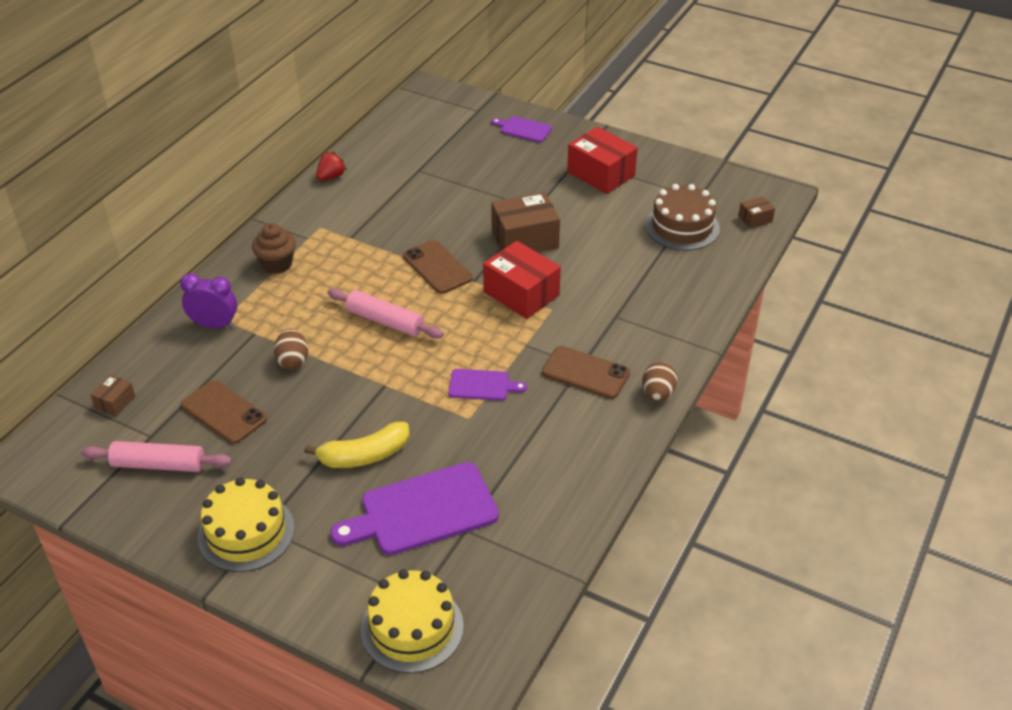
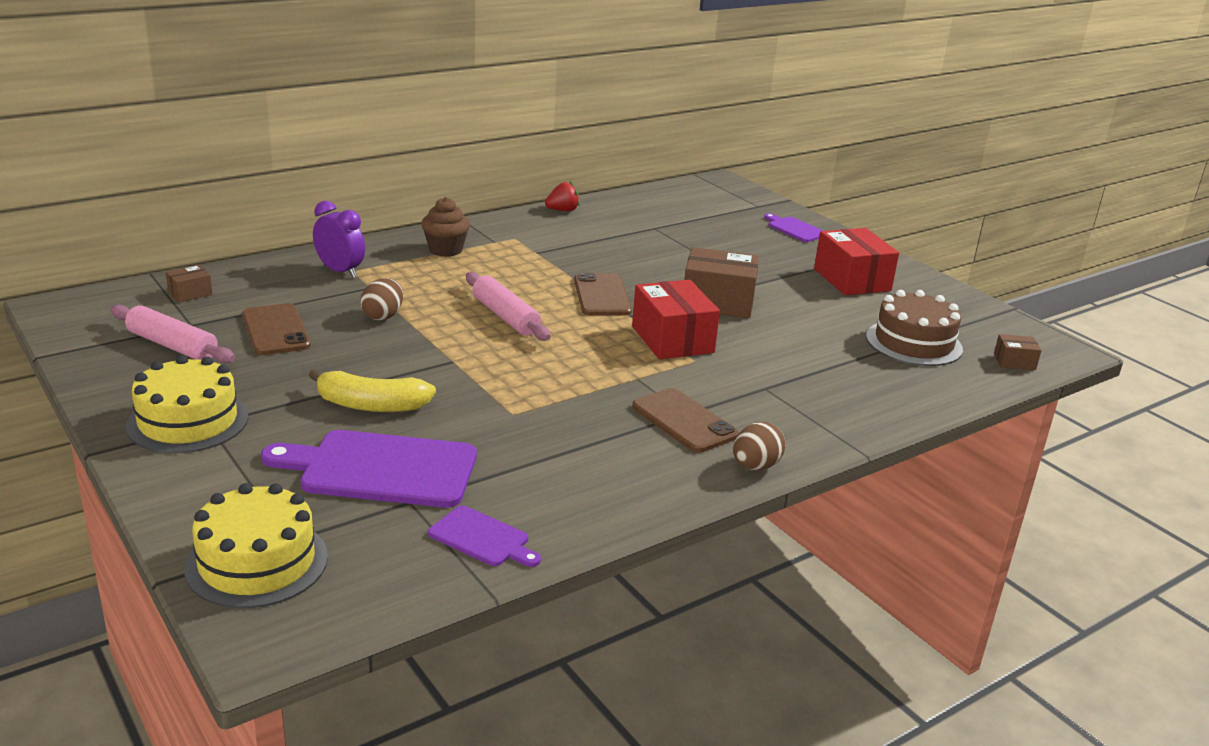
camera: 25 degrees right, 15 degrees down
purple cutting board [449,369,527,401] -> purple cutting board moved to [428,506,541,567]

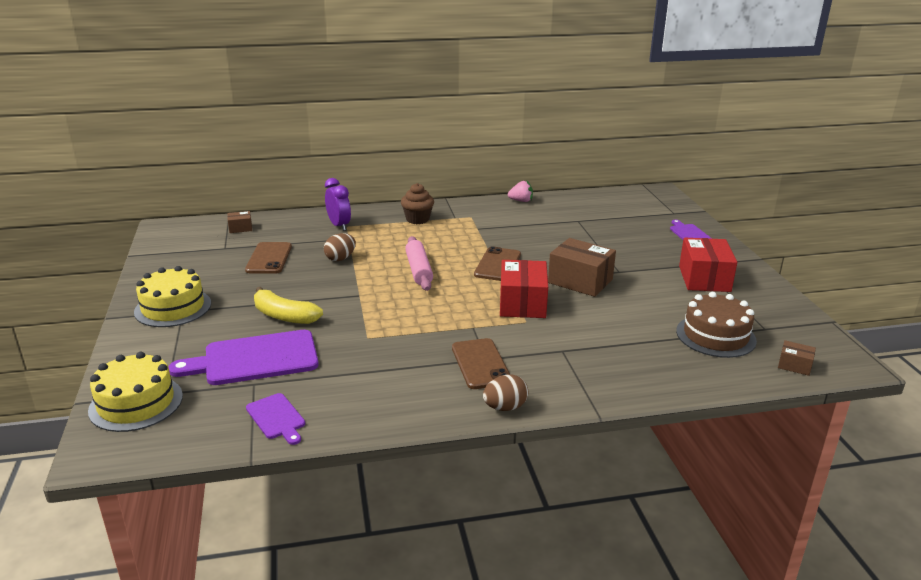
camera: 25 degrees right, 0 degrees up
pink rolling pin [110,305,235,363] -> none
purple cutting board [261,430,477,508] -> purple cutting board turned 45 degrees counterclockwise [168,330,319,385]
red strawberry [545,181,580,211] -> pink strawberry [508,180,533,202]

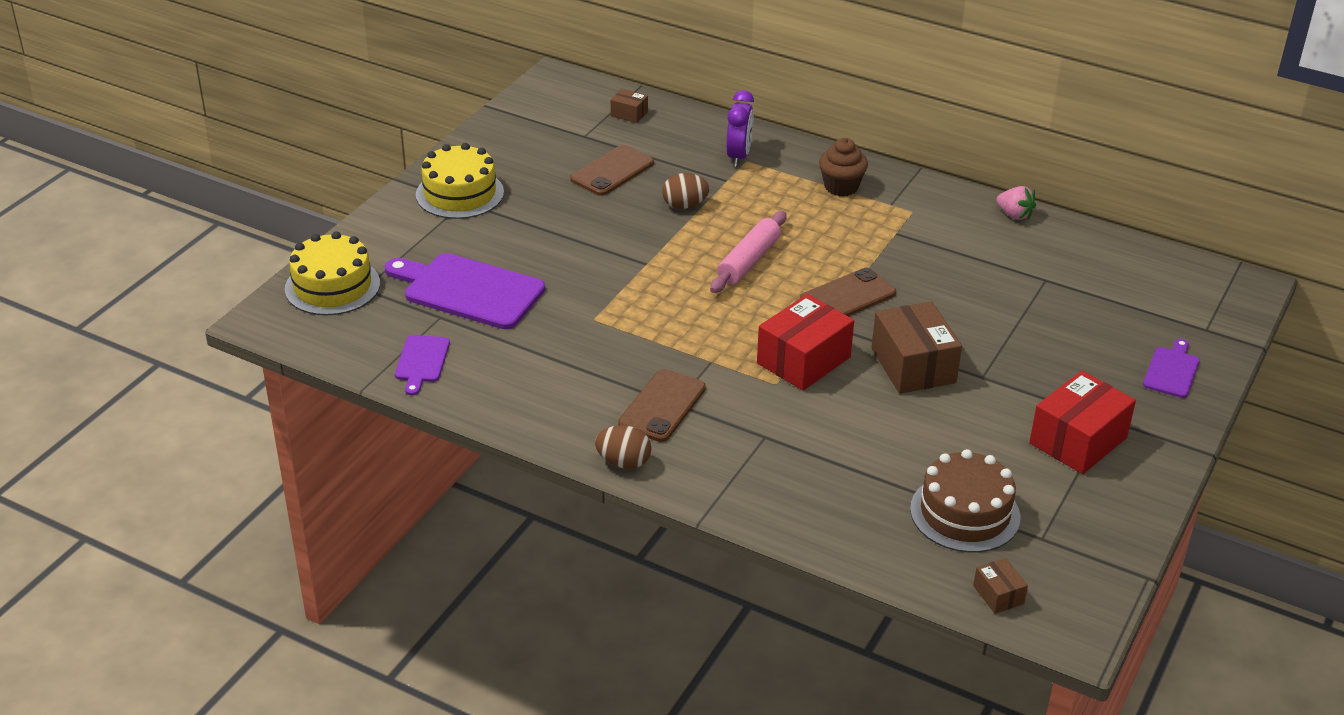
camera: 40 degrees right, 10 degrees up
yellow banana [254,287,323,324] -> none

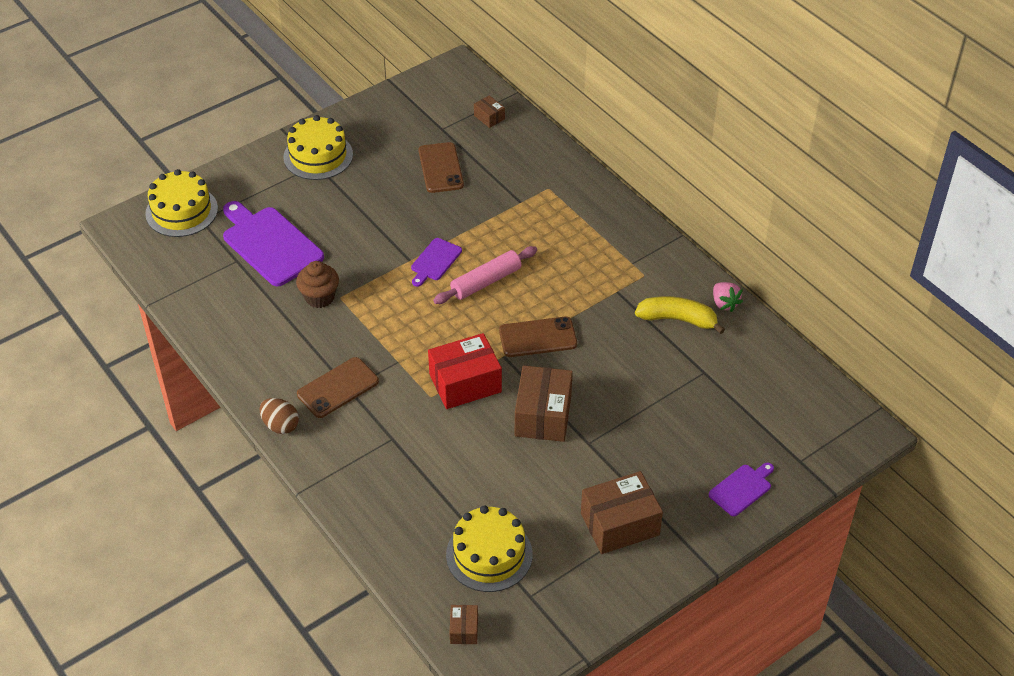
camera: 25 degrees right, 10 degrees up
purple cutting board [395,335,450,395] -> purple cutting board moved to [411,238,462,287]
brown phone [570,145,654,196] -> brown phone turned 75 degrees counterclockwise [419,142,464,193]
brown egg [662,173,710,209] -> none
purple clock [726,90,754,167] -> none
brown cupcake [819,138,868,197] -> brown cupcake moved to [296,261,339,308]
brown cake [910,449,1021,553] -> yellow cake [446,506,533,592]
red box [1029,371,1136,474] -> brown box [581,471,663,554]
none -> yellow banana [635,296,725,334]

